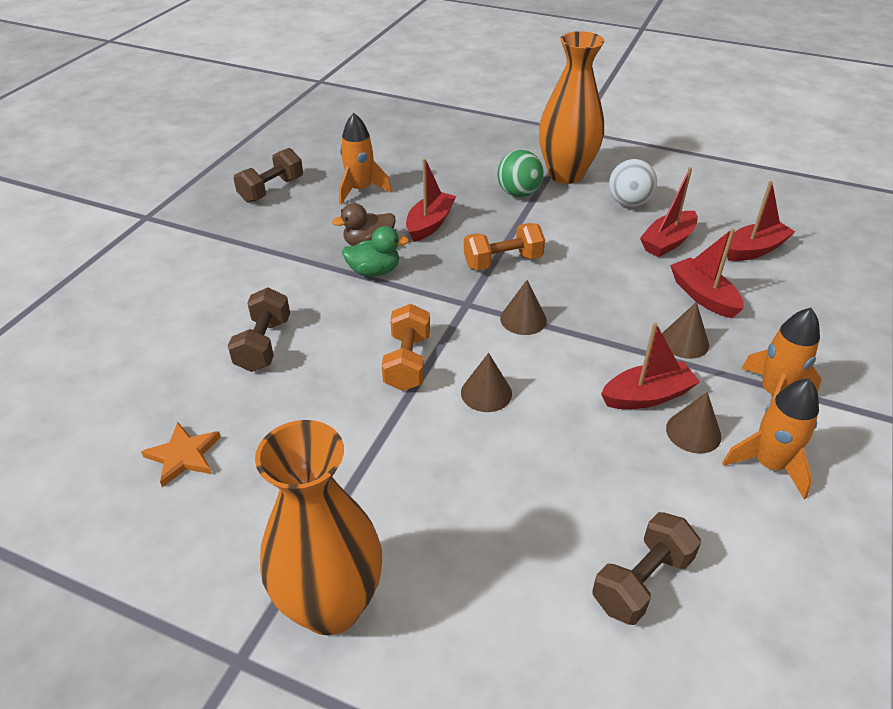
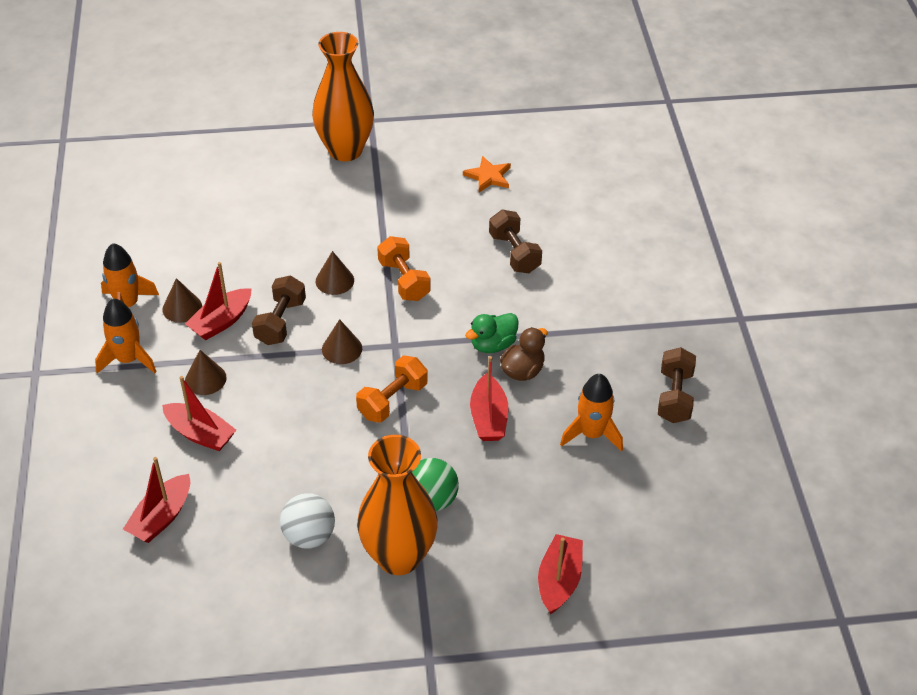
camera: 150 degrees right, 5 degrees up
brown dumbbell [593,512,701,625] -> brown dumbbell moved to [252,275,306,345]
red boat [640,167,698,257] -> red boat moved to [538,534,583,614]

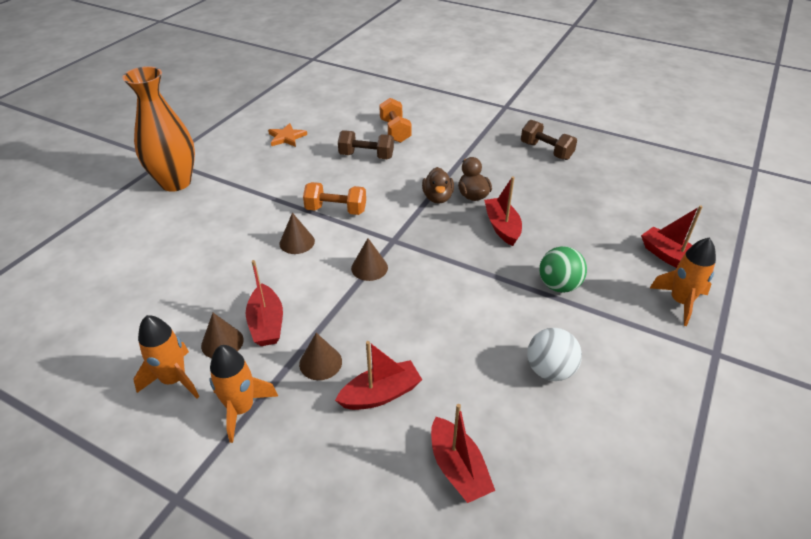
camera: 55 degrees left, 5 degrees down
brown dumbbell [252,275,306,345] -> none
orange dumbbell [356,356,428,423] -> orange dumbbell moved to [379,98,412,143]
orange vase [357,435,438,575] -> none
green duck [465,313,519,353] -> brown duck [422,167,454,204]
red boat [470,356,508,441] -> red boat turned 135 degrees counterclockwise [484,176,522,246]
orange rocket [560,374,623,452] -> orange rocket moved to [650,238,716,326]

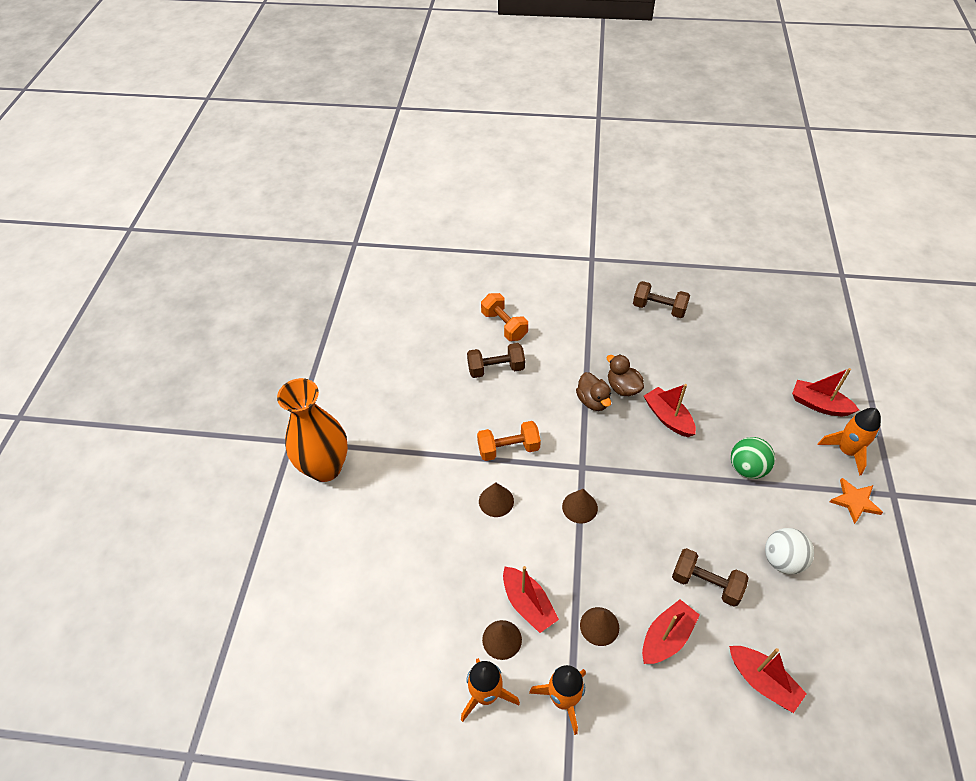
camera: 20 degrees left, 10 degrees up
orange star [268,123,307,147] -> orange star moved to [830,478,883,524]
none -> brown dumbbell [672,548,749,607]

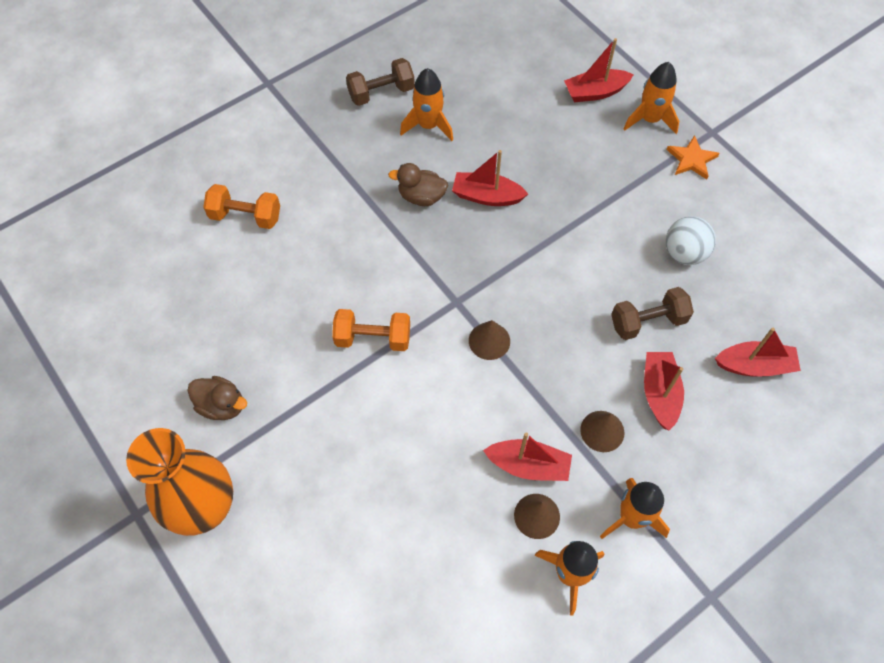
camera: 45 degrees left, 10 degrees up
brown dumbbell [467,343,525,378] -> none
orange dumbbell [477,421,541,461] -> orange dumbbell turned 60 degrees clockwise [332,309,410,351]
brown cone [479,483,514,517] -> none
brown duck [576,372,611,411] -> brown duck moved to [187,376,247,420]
green ball [731,437,775,479] -> none
none -> orange rocket [400,68,453,141]

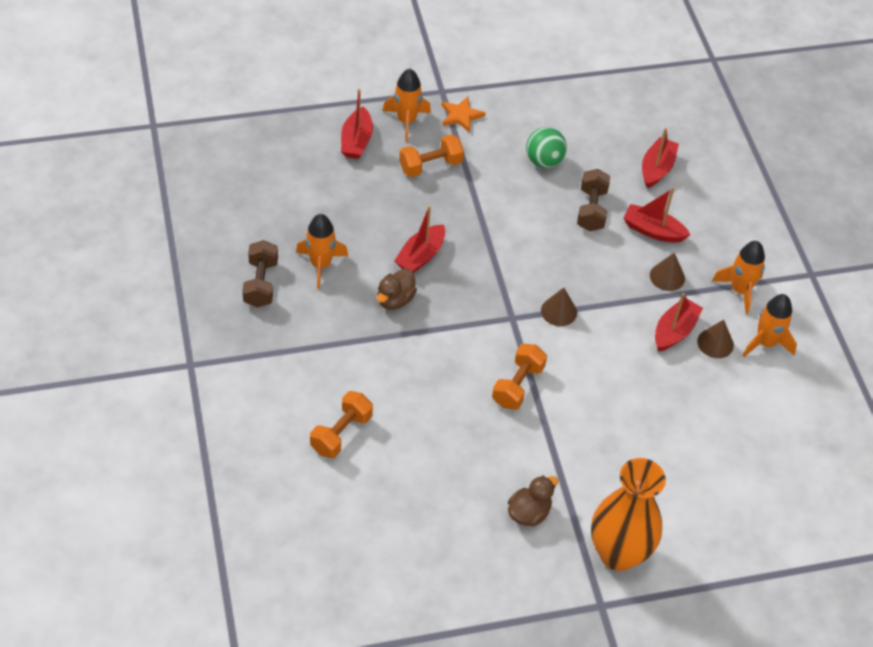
camera: 70 degrees left, 10 degrees down
white ball [665,216,716,265] -> green ball [526,127,567,168]
none -> orange dumbbell [399,134,464,177]

